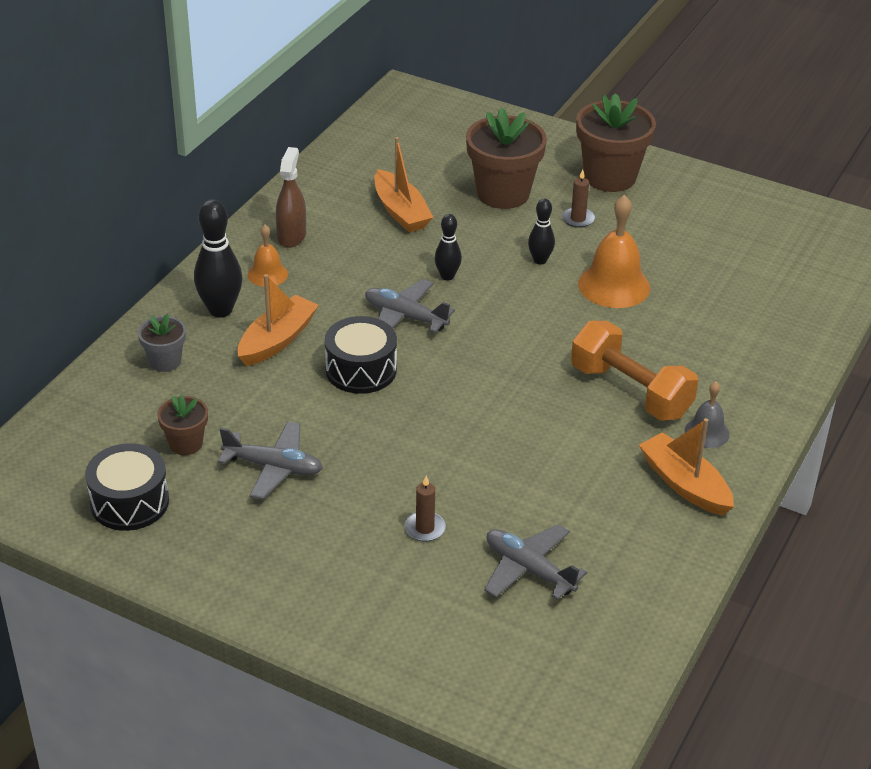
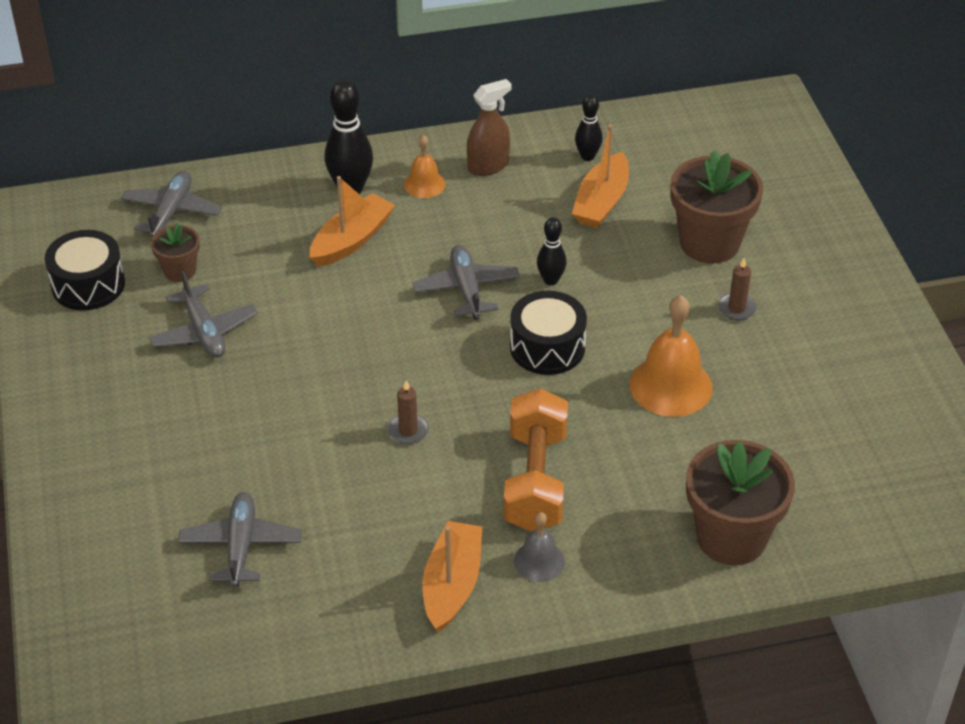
camera: 50 degrees right, 5 degrees up
grey flower pot [138,314,186,372] -> none
orange boat [238,274,319,366] -> orange boat turned 45 degrees counterclockwise [310,176,395,267]
black drum [325,316,397,394] -> black drum moved to [510,291,587,375]
brown candle [404,476,446,542] -> brown candle moved to [388,380,429,444]
black bowling pin [528,199,555,265] -> black bowling pin moved to [575,95,603,161]
brown flower pot [576,93,656,192] -> brown flower pot moved to [686,440,795,565]
none -> grey plane [121,171,222,238]

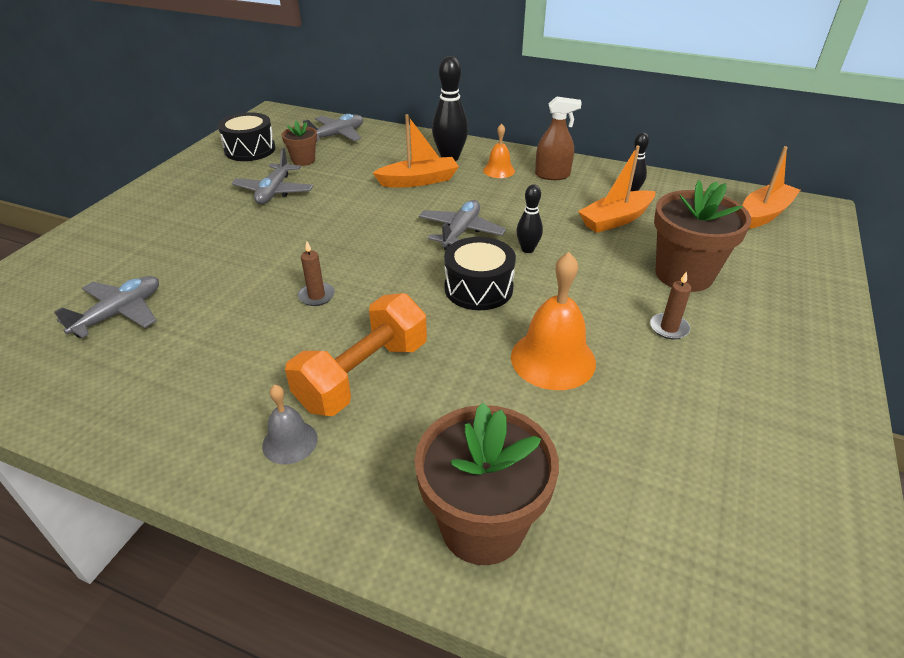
camera: 35 degrees right, 5 degrees down
orange boat [422,521,482,632] -> orange boat moved to [742,146,800,229]

